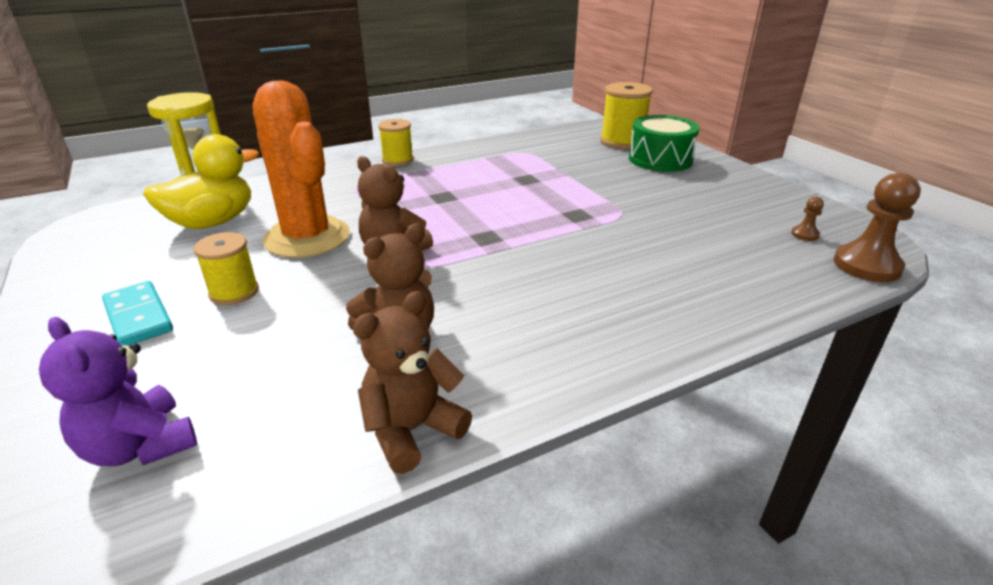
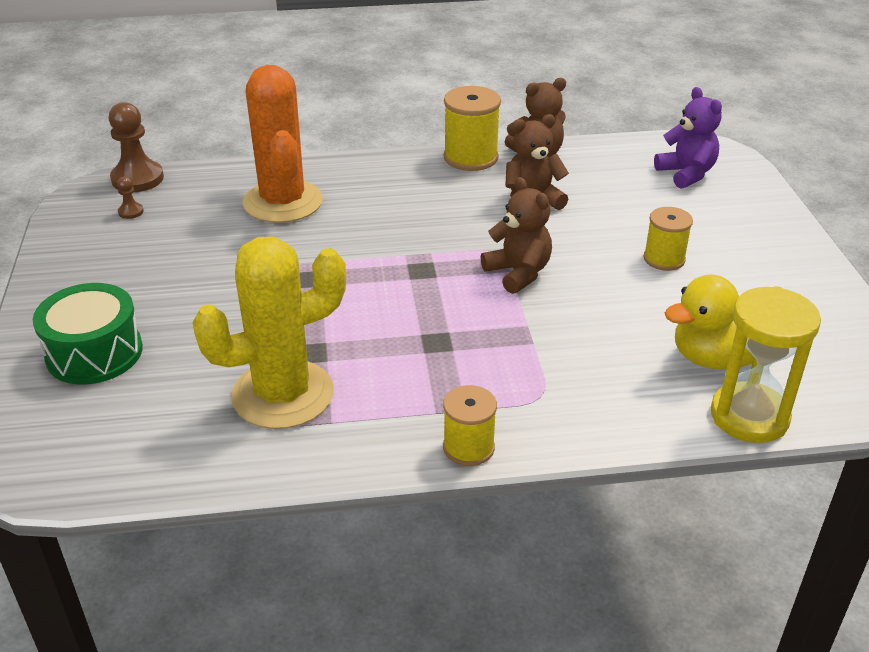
camera: 160 degrees left, 5 degrees up
turquoise domino [102,281,173,346] -> none
orange cactus [253,80,350,258] -> orange cactus moved to [243,65,323,223]
yellow spool [600,82,653,149] -> yellow spool moved to [444,86,501,171]
none -> yellow cactus [192,236,346,429]

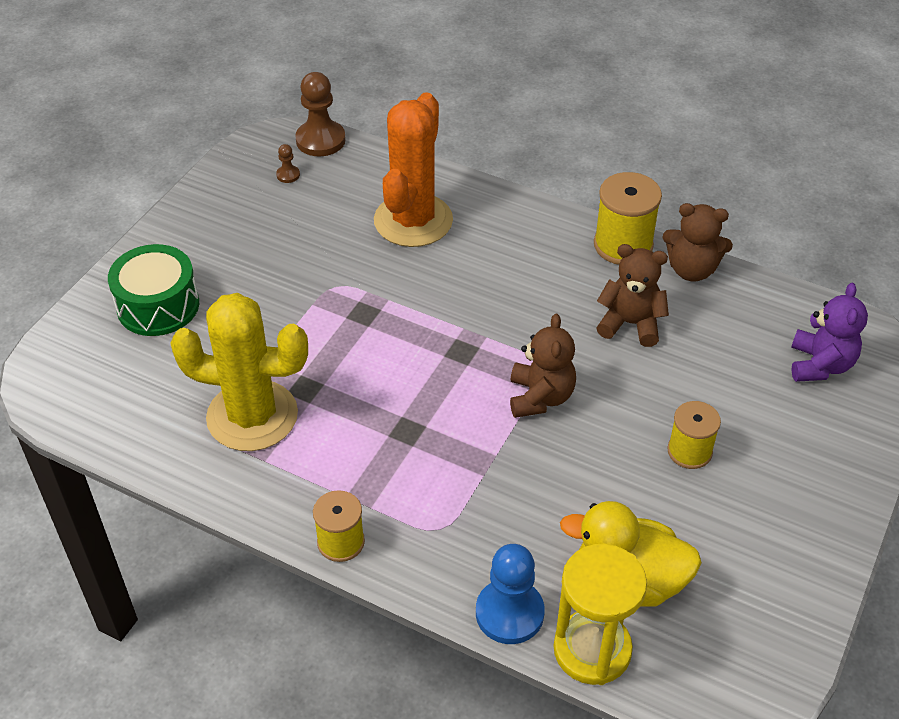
camera: 35 degrees right, 10 degrees up
none -> blue pawn [476,544,545,644]

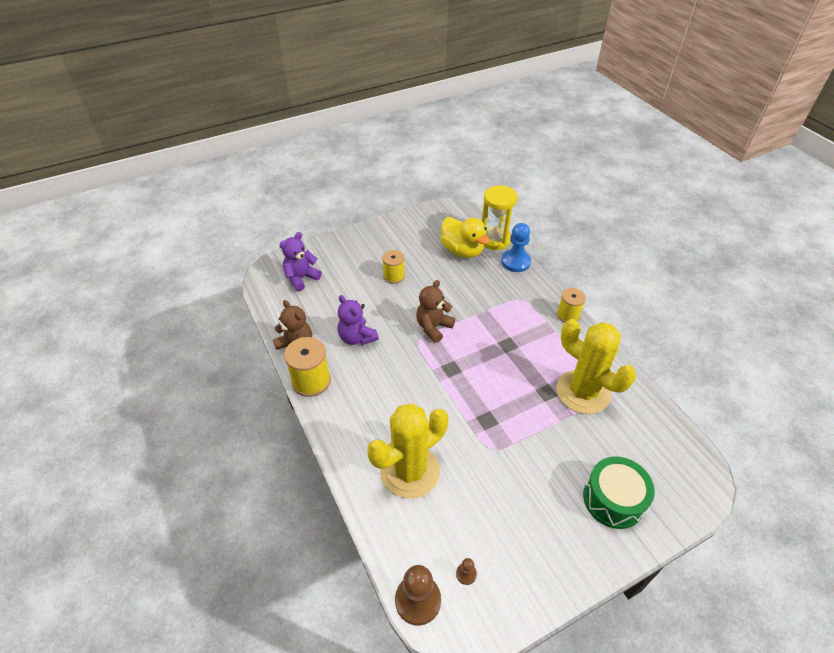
camera: 145 degrees left, 0 degrees up
orange cactus [374,92,453,247] -> yellow cactus [367,403,448,498]
brown teddy bear [596,244,669,347] -> purple teddy bear [337,295,379,345]

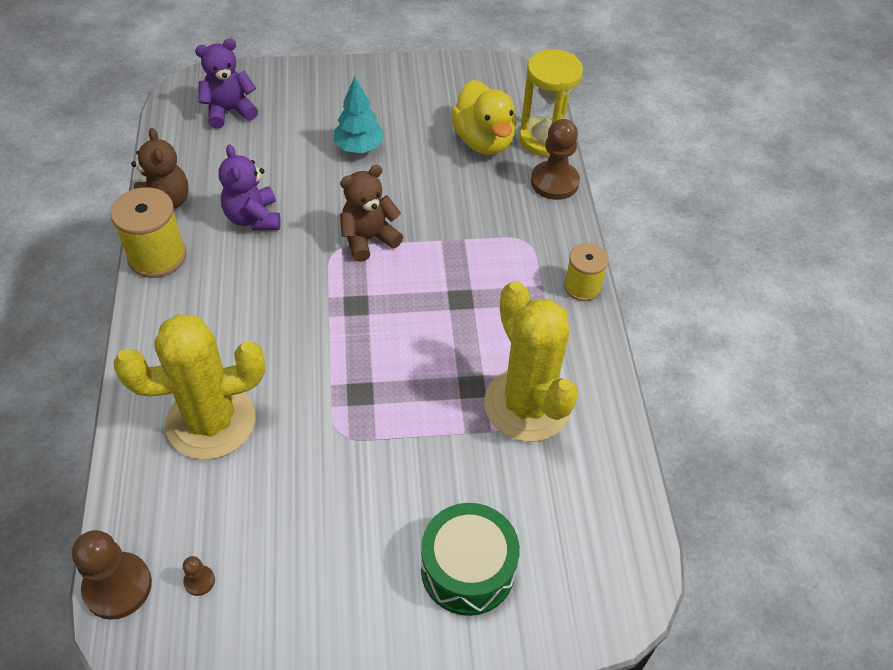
camera: 20 degrees right, 5 degrees up
yellow spool [382,250,405,284] -> turquoise tree [334,77,384,153]
blue pawn [501,223,531,272] -> brown pawn [531,119,580,200]

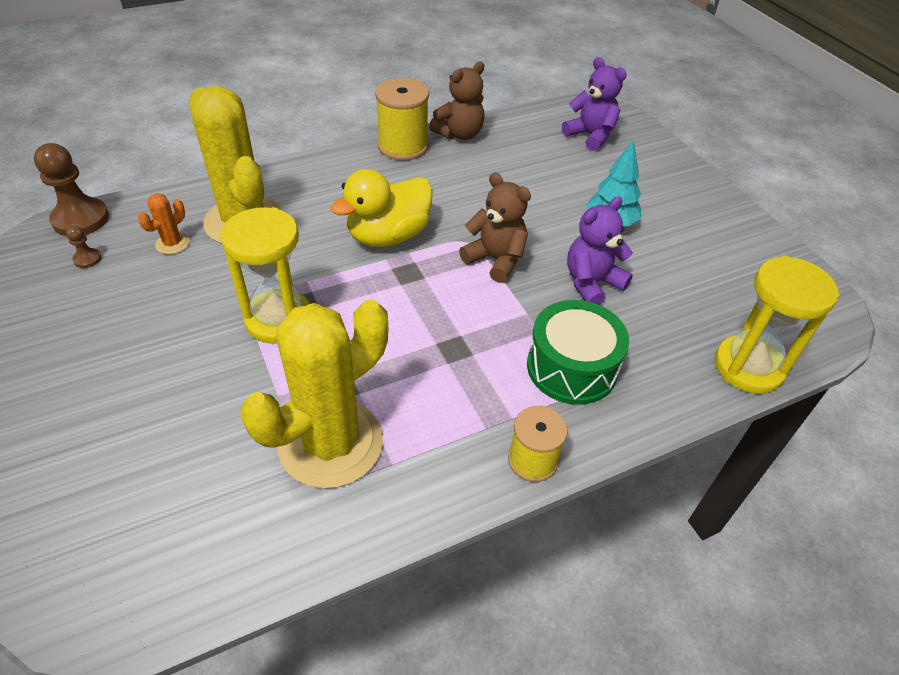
camera: 70 degrees right, 5 degrees down
purple teddy bear [219,145,281,230] -> purple teddy bear moved to [567,196,633,305]
green drum [421,503,520,616] -> green drum moved to [527,300,629,405]
yellow duck [451,80,517,155] -> yellow duck moved to [331,169,433,247]
brown pawn [531,119,580,200] -> none
none -> orange cactus [138,193,190,254]
none -> yellow hourglass [220,207,310,344]

